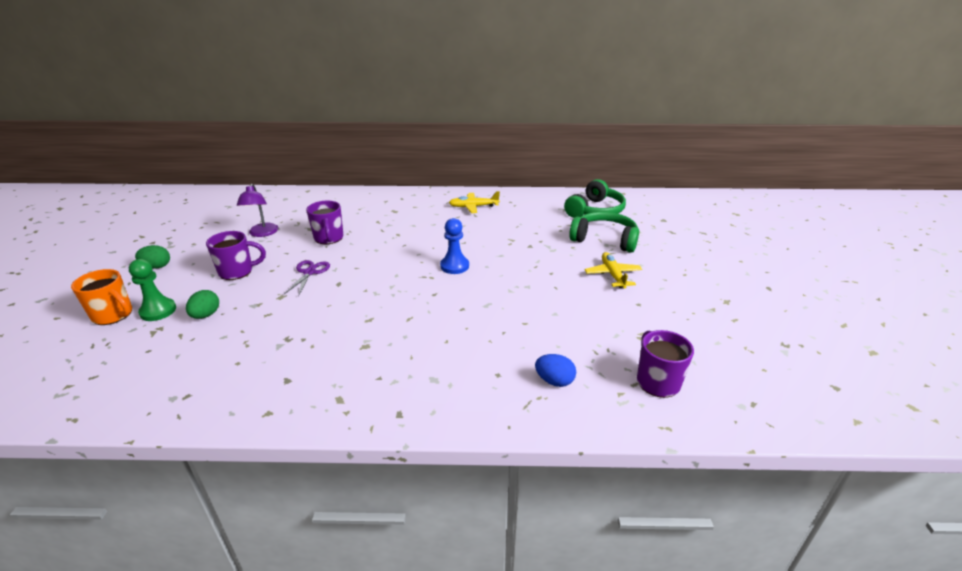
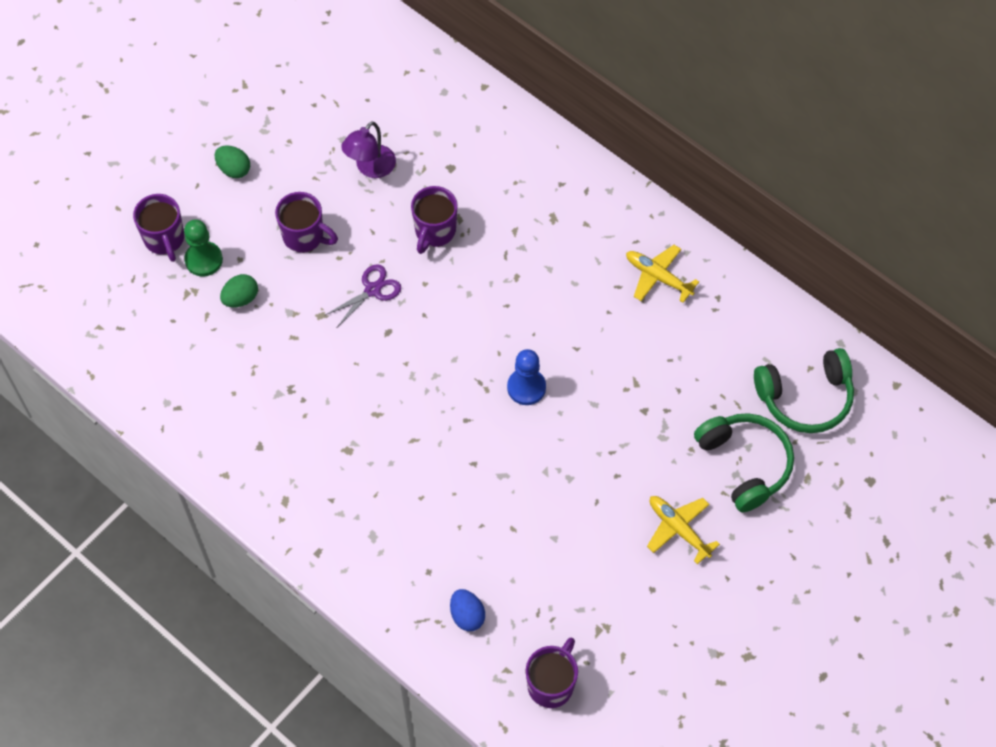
camera: 40 degrees right, 30 degrees up
orange mug [71,269,132,325] -> purple mug [133,194,184,262]
yellow plane [585,252,642,289] -> yellow plane turned 75 degrees counterclockwise [647,496,720,564]

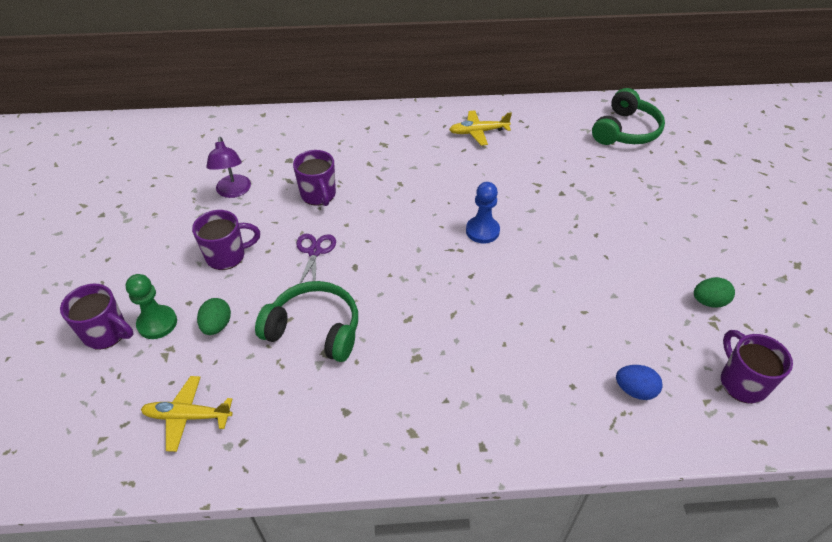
camera: 45 degrees left, 15 degrees down
green egg [214,145,250,178] -> green egg moved to [694,277,735,308]
yellow plane [647,496,720,564] -> yellow plane moved to [141,376,233,452]
green headphones [694,413,794,512] -> green headphones moved to [255,281,358,362]

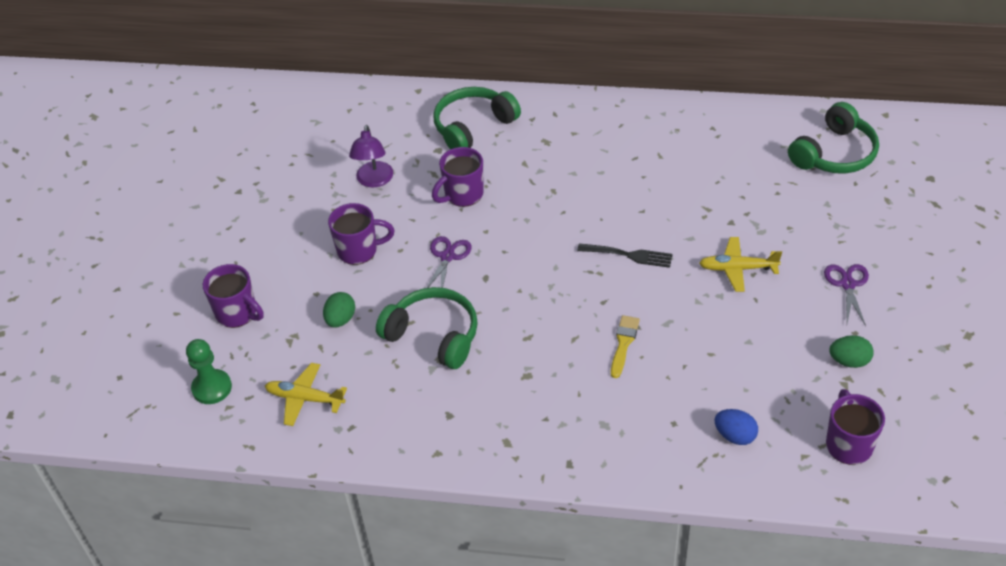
camera: 15 degrees right, 0 degrees up
green pawn [126,274,177,339] -> green pawn moved to [186,339,232,404]
purple mug [293,150,336,206] -> purple mug turned 60 degrees clockwise [432,147,484,207]
yellow plane [449,110,512,146] -> yellow plane moved to [699,237,782,292]
blue pawn [466,182,500,243] -> black fork [577,243,673,268]
none -> green headphones [433,87,521,150]
none -> yellow brush [611,315,640,378]
none -> purple scissors [824,264,869,326]

